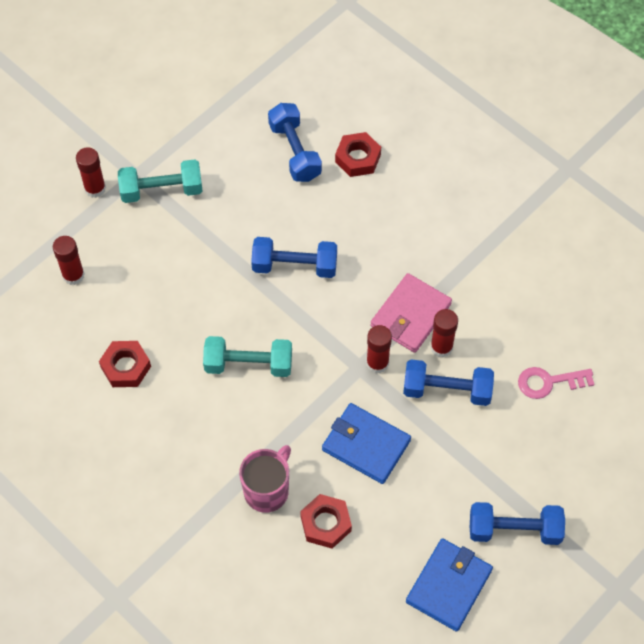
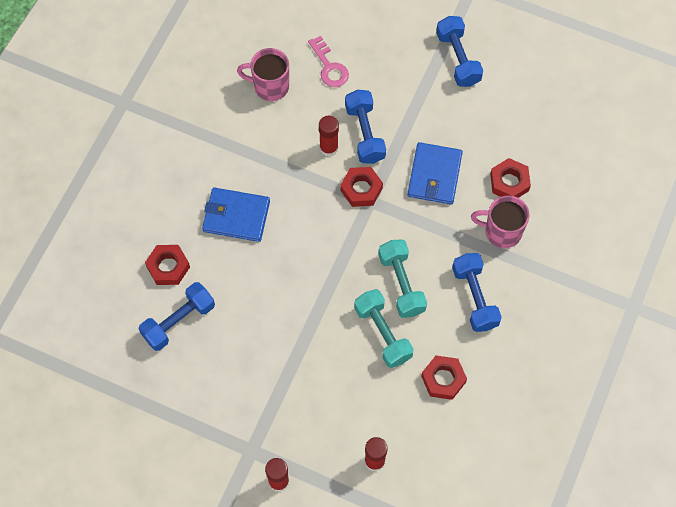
camera: 110 degrees left, 5 degrees up
turquoise dumbbell [118,159,202,203] -> turquoise dumbbell moved to [354,289,413,368]
blue dumbbell [251,237,337,278] -> blue dumbbell moved to [452,253,502,332]
red glue stick [366,325,392,374] -> red nut [340,167,383,207]
pink wallet [370,273,452,353] -> none
blue wallet [406,538,493,632] -> blue wallet moved to [202,187,270,242]
none -> pink mug [237,48,289,101]

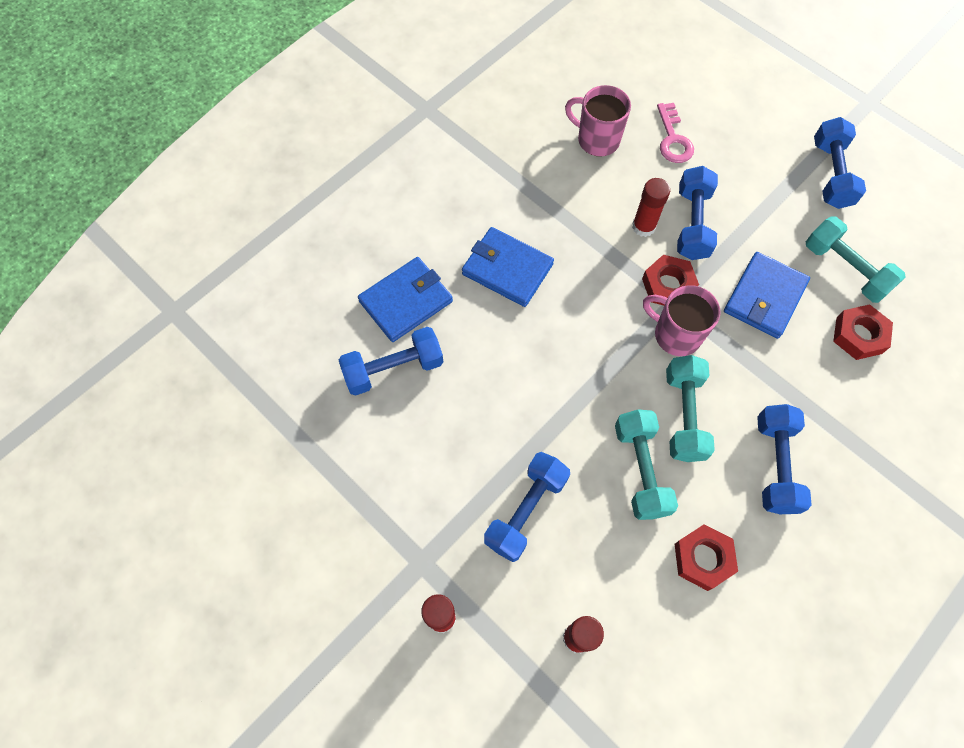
camera: 20 degrees right, 0 degrees up
red nut [145,245,190,285] -> blue wallet [358,257,453,342]
pink mug [471,195,530,248] -> pink mug moved to [643,285,721,356]
none -> blue dumbbell [484,452,570,562]
none -> turquoise dumbbell [806,216,906,303]

